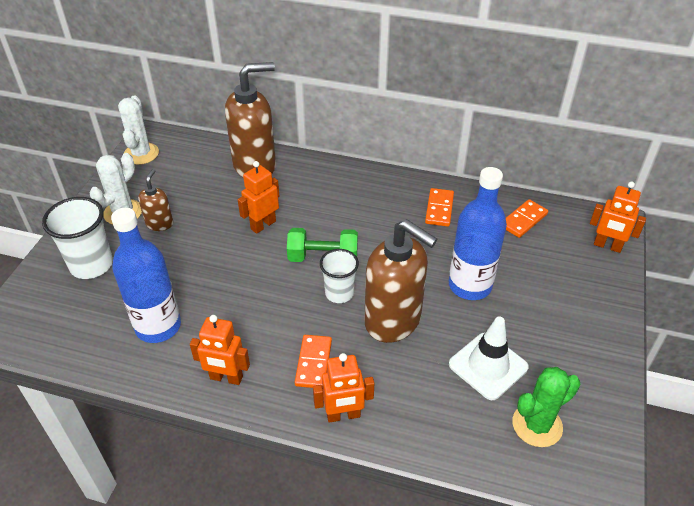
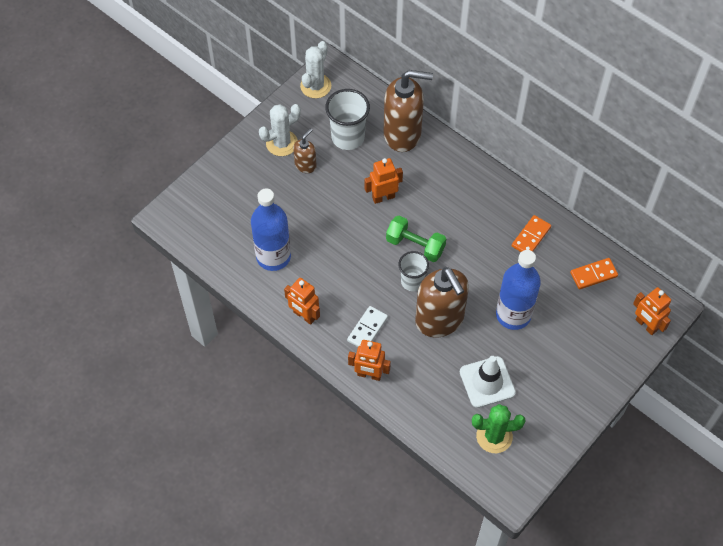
camera: 25 degrees right, 15 degrees up
white cup [42,197,113,279] -> white cup moved to [325,89,370,150]
orange domino [295,335,332,388] -> white domino [347,306,388,347]

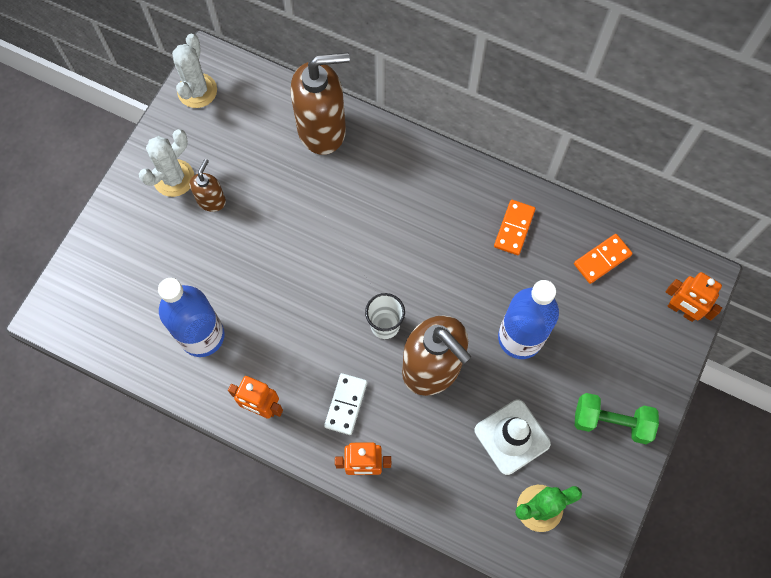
camera: 15 degrees left, 10 degrees up
white cup [325,89,370,150] -> none
orange robot [364,158,403,204] -> none
green dumbbell [386,216,446,262] -> green dumbbell moved to [575,393,659,444]

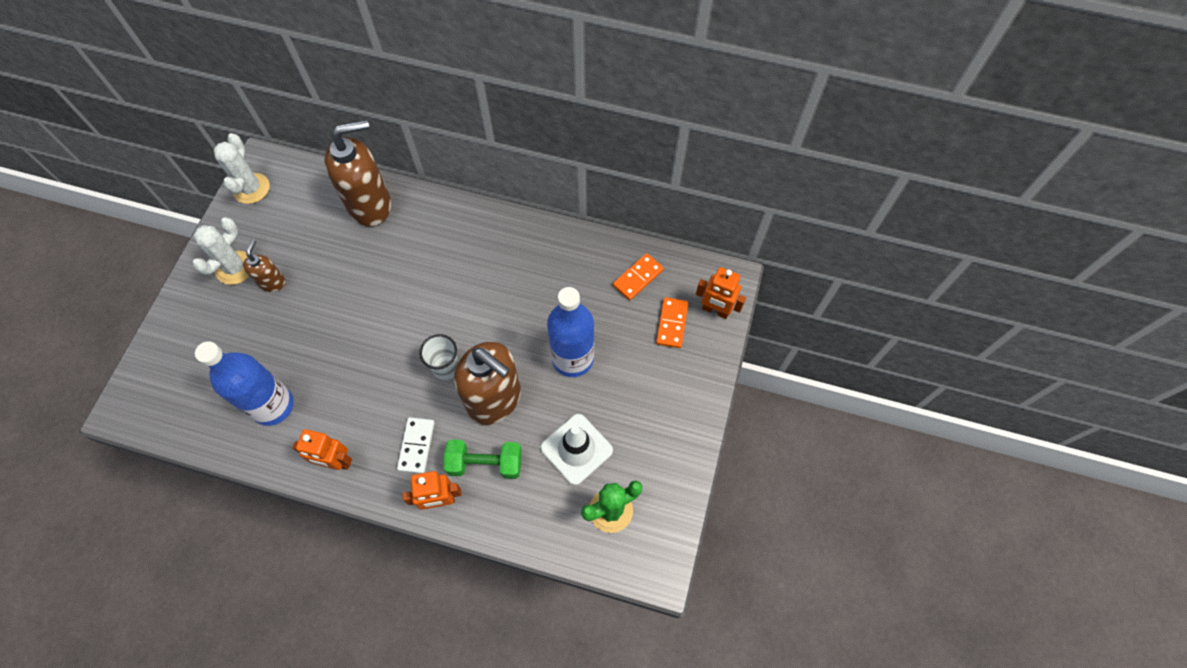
camera: 10 degrees left, 5 degrees down
orange domino [494,200,536,255] -> orange domino moved to [656,297,688,348]
green dumbbell [575,393,659,444] -> green dumbbell moved to [444,439,522,479]

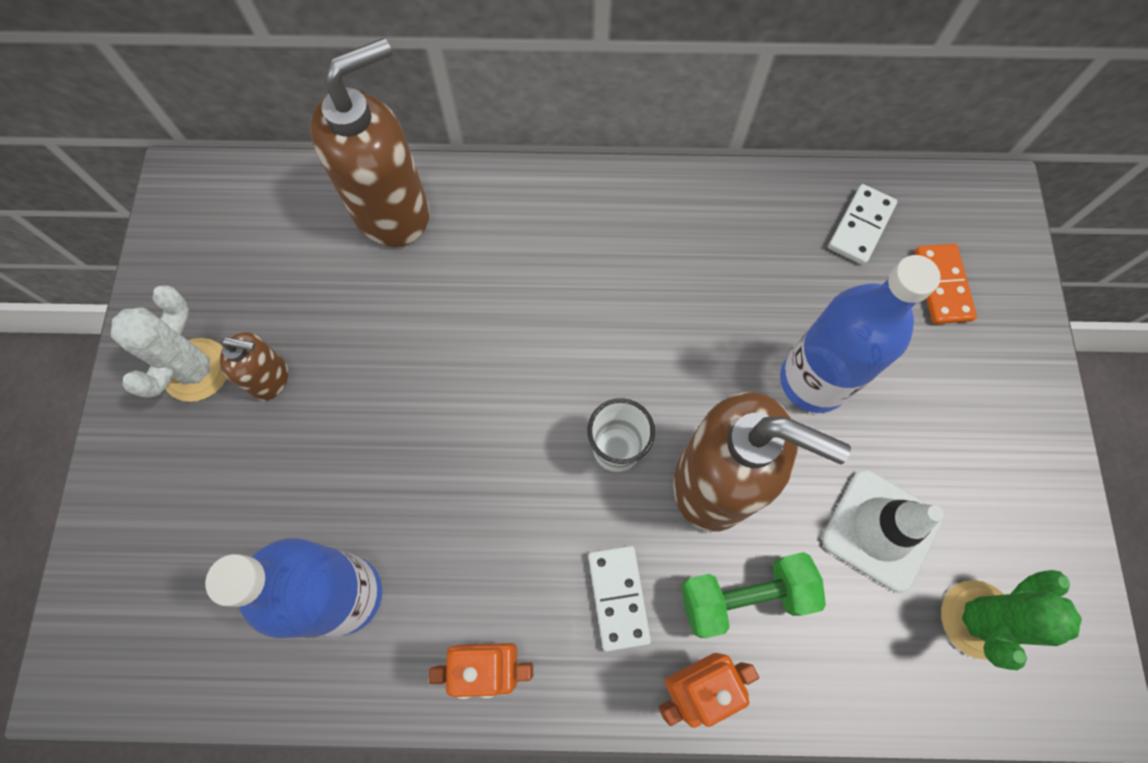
camera: 15 degrees left, 5 degrees up
white cactus [214,133,270,204] -> none
brown soap dispenser [243,240,285,292] -> brown soap dispenser turned 105 degrees clockwise [220,332,288,401]
orange domino [613,253,664,300] -> white domino [828,184,897,265]
orange robot [696,267,746,319] -> none

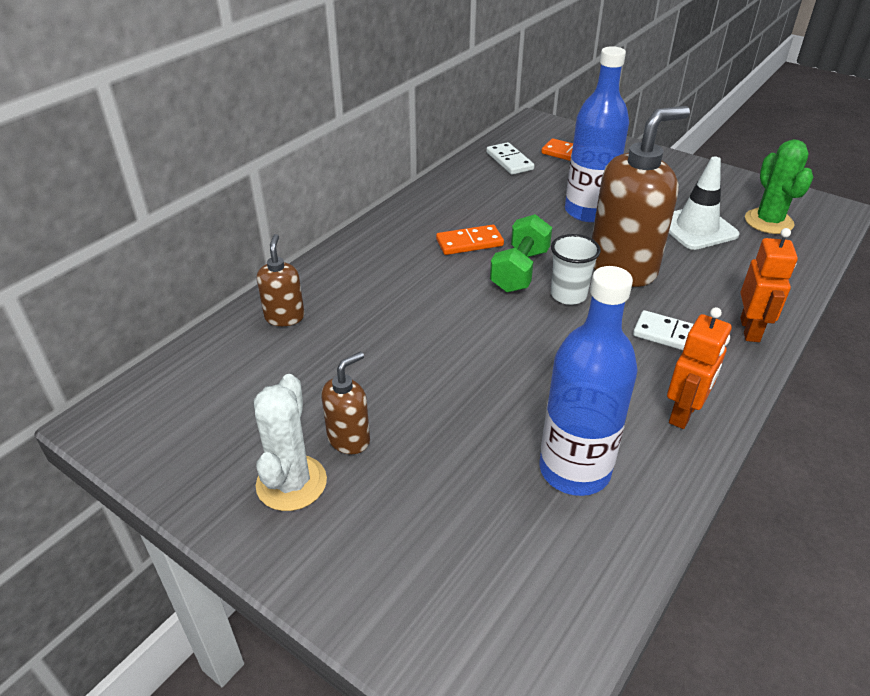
camera: 55 degrees left, 30 degrees down
white cactus [111,285,227,402] -> white cactus turned 45 degrees clockwise [254,374,327,511]
brown soap dispenser [310,38,430,247] -> brown soap dispenser [257,234,305,326], size x0.49
green dumbbell [681,552,826,638] -> green dumbbell moved to [490,214,552,293]
none -> orange domino [436,225,504,255]

